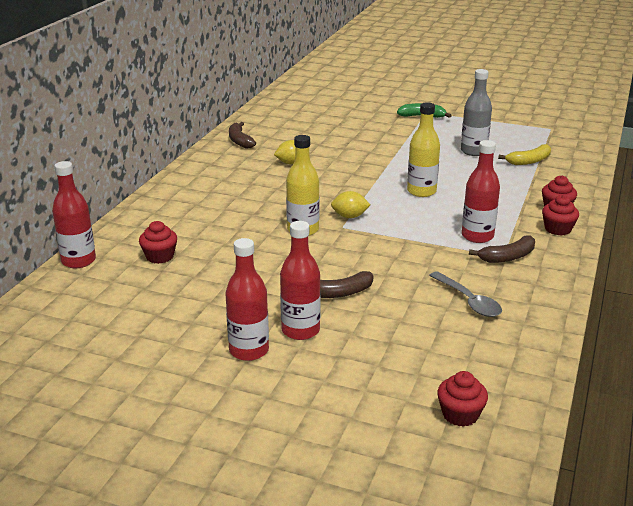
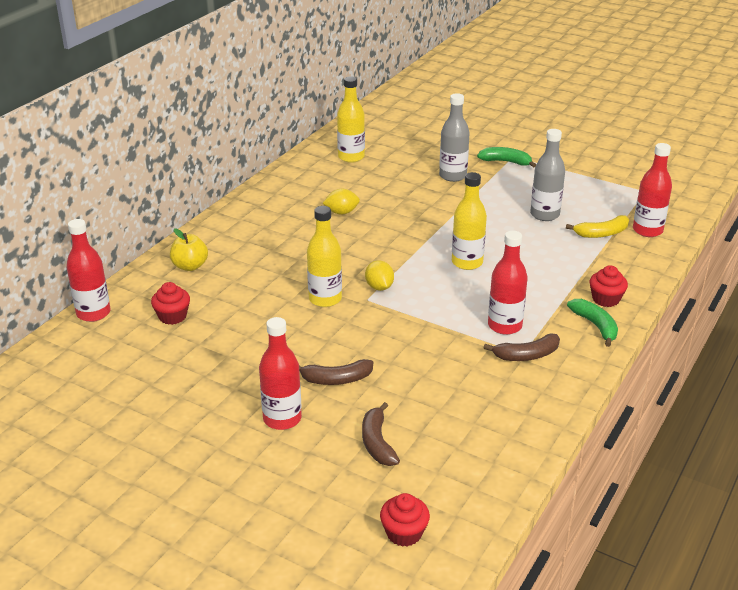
camera: 10 degrees right, 5 degrees up
red bottle [225,238,269,361] -> red bottle moved to [633,143,672,237]
brown banana [229,122,256,149] -> brown banana moved to [362,402,400,466]
yellow lemon [331,191,370,218] -> yellow lemon turned 60 degrees clockwise [365,260,394,291]
grey spoon [429,271,502,317] -> none
red cupcake [542,195,579,236] -> green banana [567,299,618,347]
none -> yellow apple [170,228,208,271]
none -> yellow bottle [337,76,365,163]
none -> grey bottle [439,93,470,182]

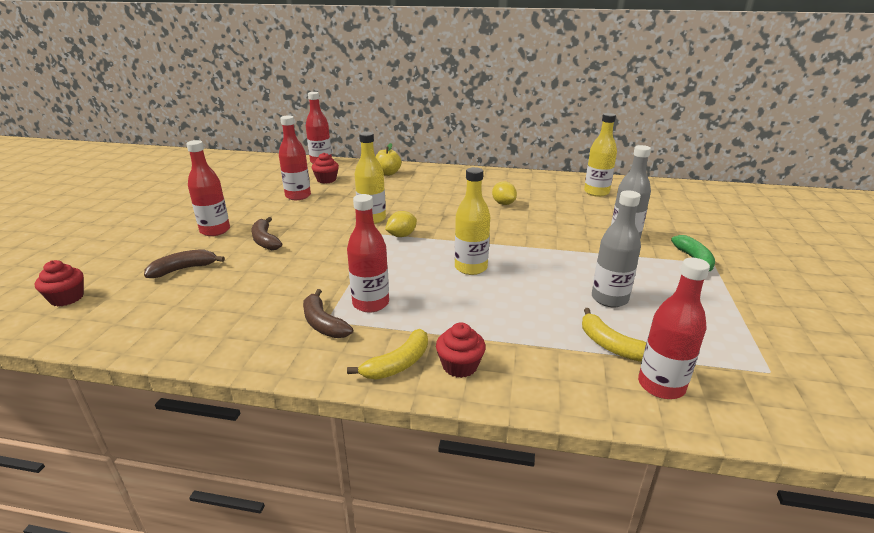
camera: 70 degrees right, 5 degrees down
green banana [567,299,618,347] -> yellow banana [347,329,428,380]
none -> red bottle [279,115,311,200]

